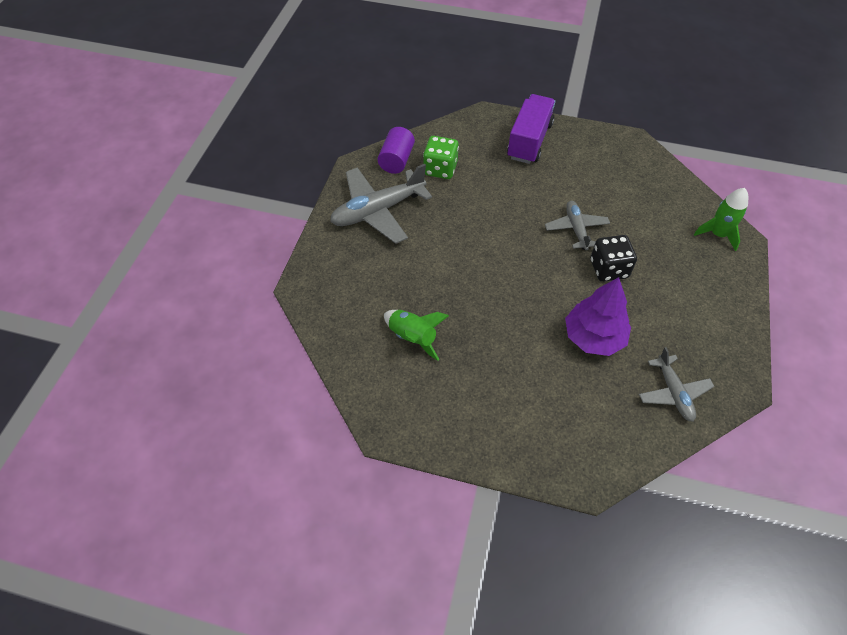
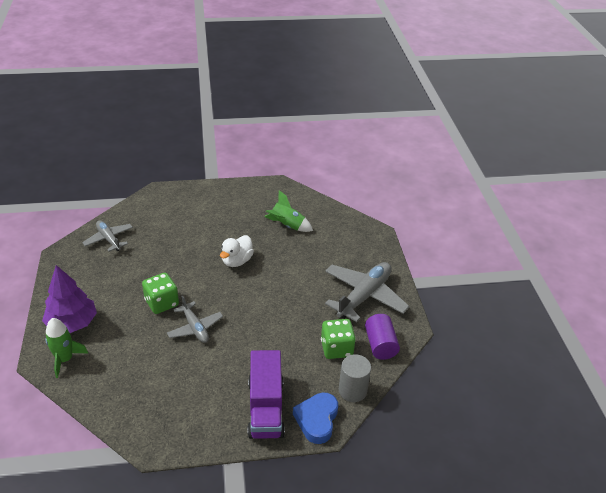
camera: 155 degrees right, 15 degrees down
purple tree [565,277,631,356] -> purple tree moved to [42,265,97,333]
black dice [591,235,637,282] -> green dice [142,273,179,314]
none -> white duck [220,235,254,267]
none -> blue heart [293,392,338,444]
none -> grey cylinder [339,354,371,402]

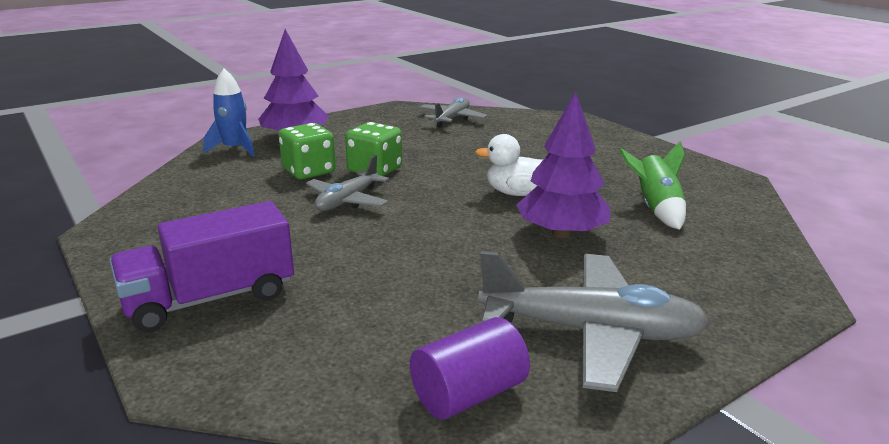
camera: 65 degrees right, 15 degrees down
green rocket [45,318,88,378] -> blue rocket [203,69,255,157]
blue heart [293,392,338,444] -> none
green dice [321,319,356,359] -> green dice moved to [279,123,336,179]
grey cylinder [339,354,371,402] -> none
none -> purple tree [516,92,610,238]

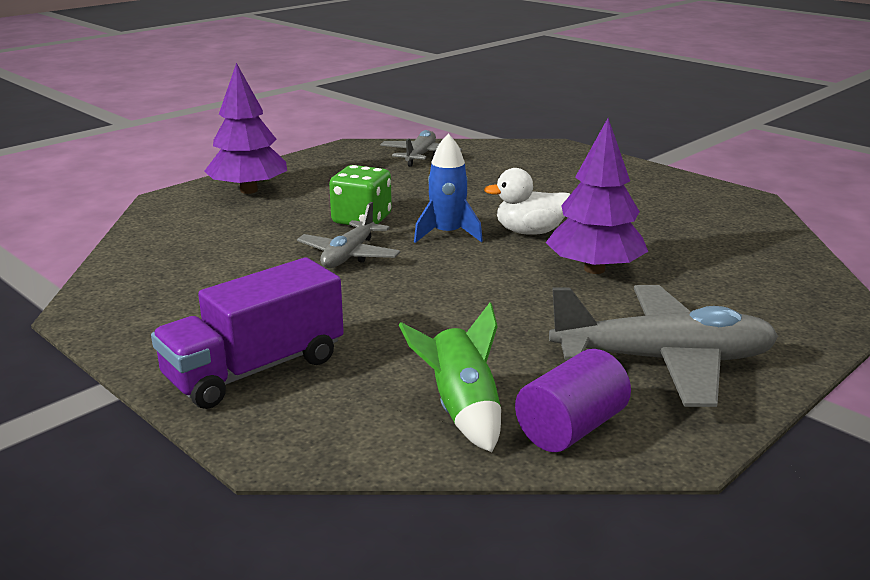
camera: 10 degrees left, 0 degrees up
blue rocket [203,69,255,157] -> blue rocket moved to [414,134,483,243]
green dice [279,123,336,179] -> none
green rocket [619,141,686,230] -> green rocket moved to [399,303,501,452]

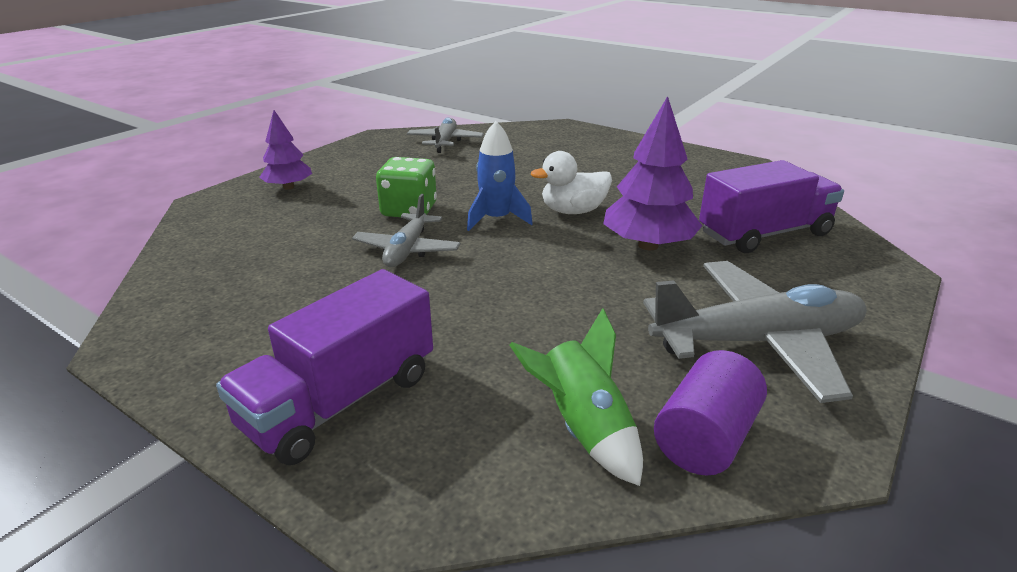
camera: 10 degrees left, 5 degrees up
purple tree [204,63,287,194] -> purple tree [259,110,312,190], size x0.63
none -> purple truck [699,160,844,253]

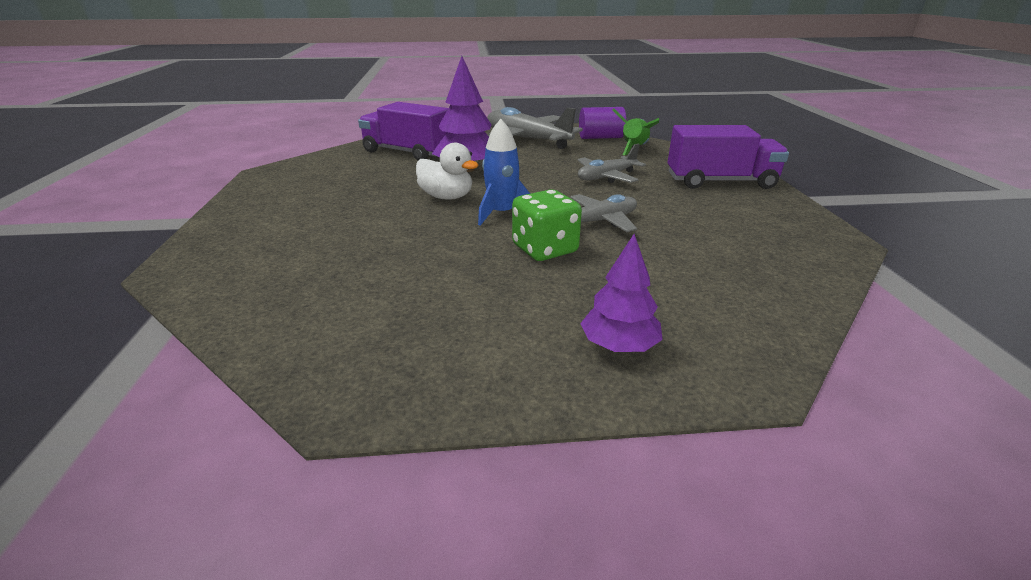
camera: 130 degrees left, 0 degrees up
grey plane [407,118,484,153] -> grey plane moved to [577,144,646,183]

